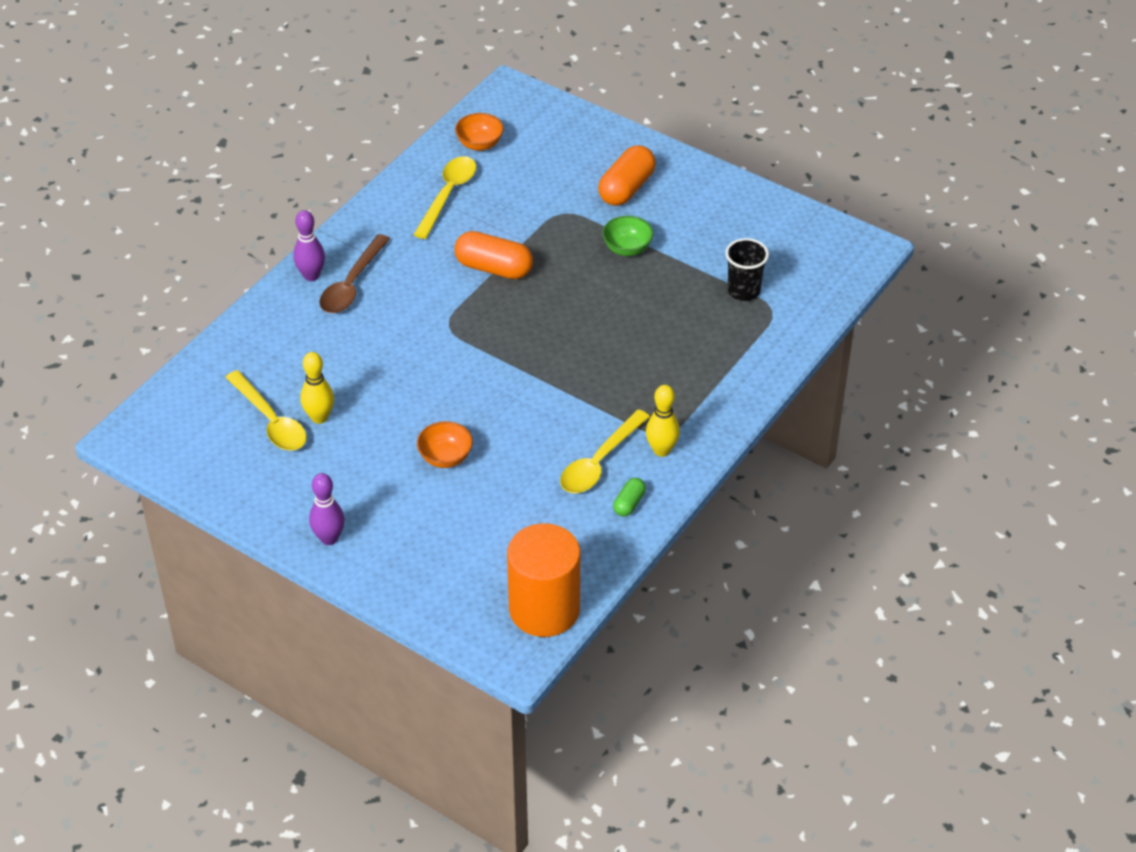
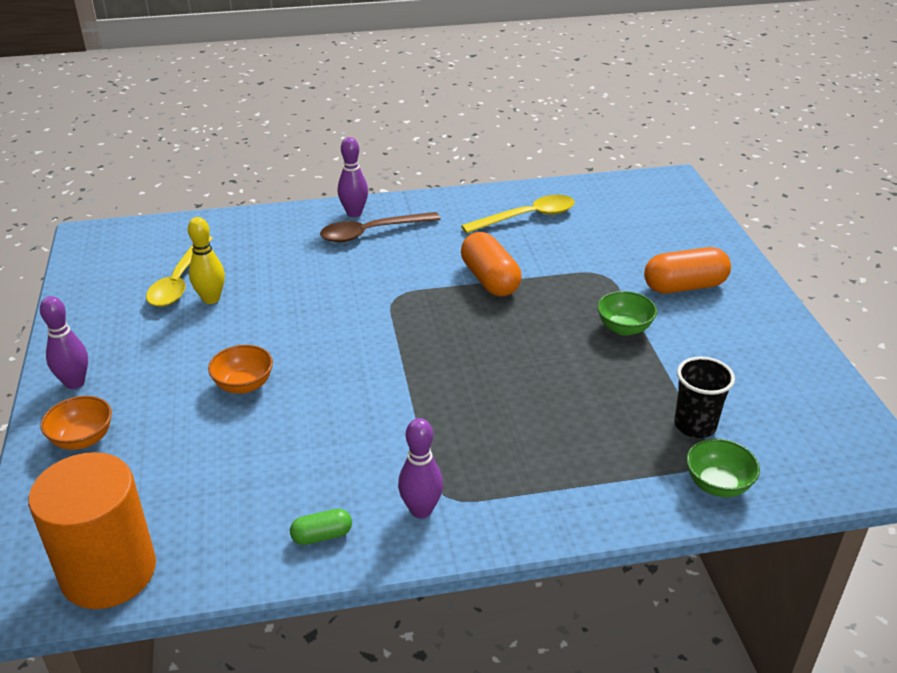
camera: 45 degrees right, 10 degrees down
orange bowl [455,113,504,151] -> orange bowl moved to [41,396,112,450]
yellow spoon [560,409,650,493] -> none
yellow bowling pin [646,385,680,457] -> purple bowling pin [398,418,443,518]
none -> green bowl [686,439,760,497]

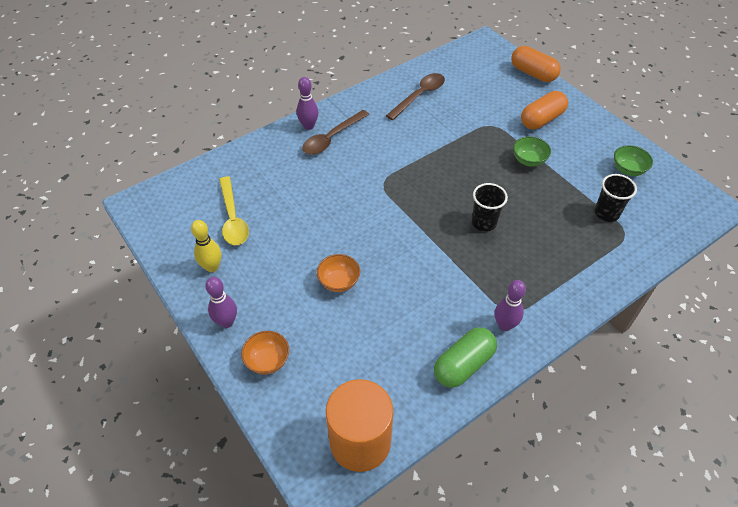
camera: 25 degrees left, 15 degrees up
yellow bowling pin [188,217,225,304] -> yellow bowling pin moved to [191,220,222,272]
green capsule [290,509,352,545] -> green capsule [434,327,497,388], size x1.92
yellow spoon [461,195,575,233] -> brown spoon [386,73,445,120]
orange capsule [461,232,521,297] -> orange capsule moved to [511,46,561,82]
green bowl [686,439,760,497] -> green bowl moved to [614,145,653,176]
none -> black cup [472,183,508,232]

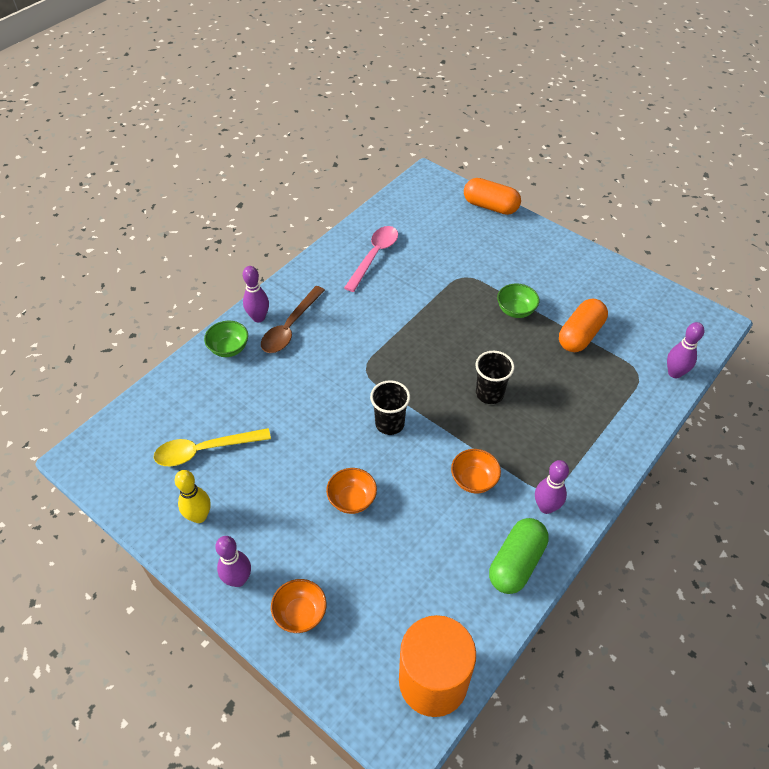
camera: 15 degrees left, 0 degrees up
yellow spoon [219,176,249,245] -> yellow spoon turned 105 degrees clockwise [154,428,271,466]
brown spoon [386,73,445,120] -> pink spoon [344,226,398,292]
orange capsule [521,91,568,130] -> orange capsule moved to [559,299,608,352]
black cup [595,174,637,222] -> black cup moved to [370,380,410,435]
green bowl [614,145,653,176] -> green bowl moved to [204,321,248,357]
none -> orange bowl [451,449,501,493]
none -> purple bowling pin [667,322,704,378]

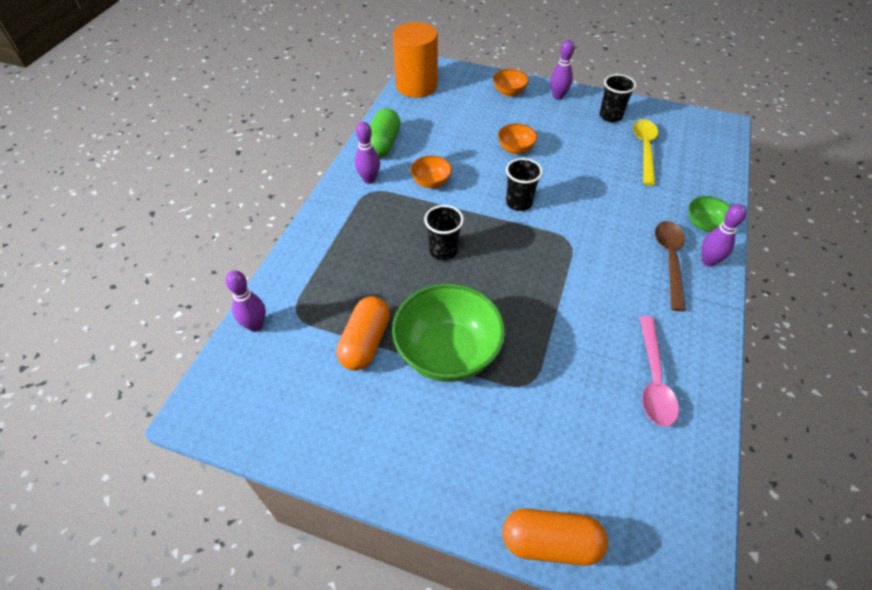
camera: 160 degrees right, 0 degrees up
yellow spoon [154,428,271,466] -> yellow spoon turned 45 degrees counterclockwise [633,119,658,186]
yellow bowling pin [175,470,211,523] -> black cup [600,74,636,122]
green bowl [497,284,540,318] -> green bowl [392,283,506,382], size x2.07

